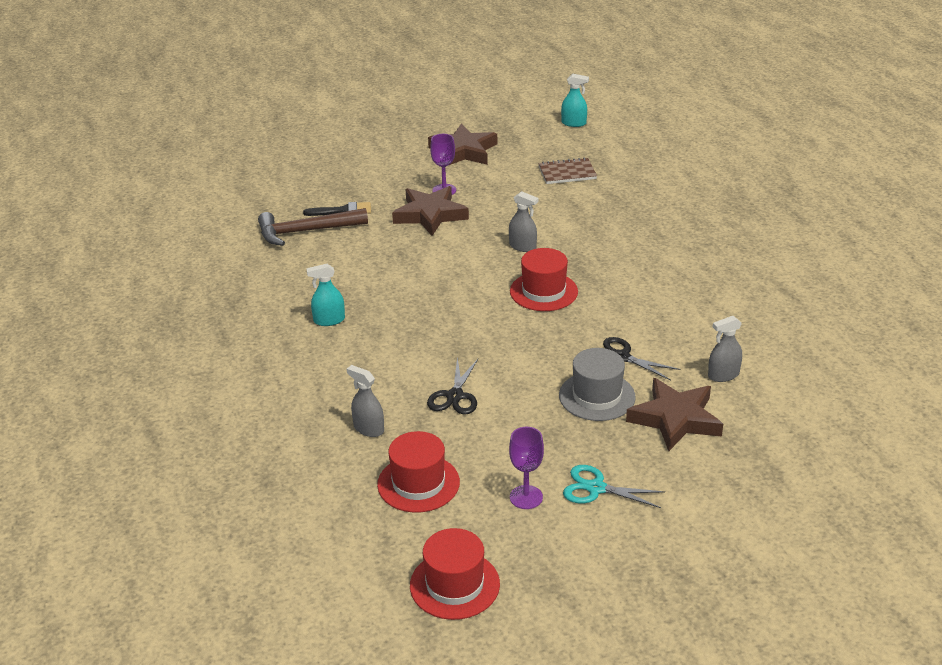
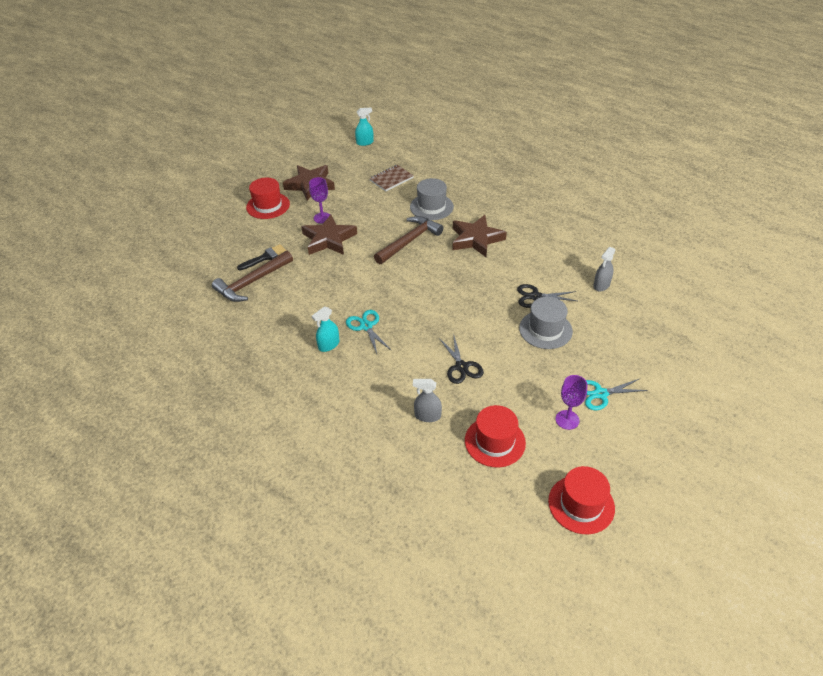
camera: 30 degrees left, 10 degrees up
grey spray bottle [509,191,539,252] -> brown hammer [374,216,443,264]
red hat [510,248,578,311] -> red hat moved to [246,178,290,219]
brown star [626,378,723,451] -> brown star moved to [452,215,507,257]
none -> turquoise scissors [346,310,392,354]
none -> grey hat [410,178,454,220]

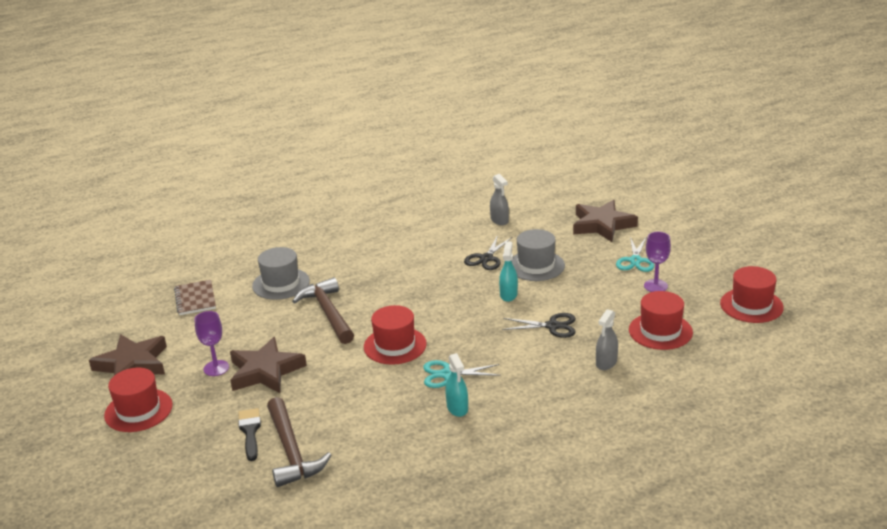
camera: 65 degrees left, 15 degrees down
turquoise spray bottle [355,108,374,146] -> turquoise spray bottle moved to [499,241,518,302]
brown star [452,215,507,257] -> brown star moved to [573,200,638,242]
none -> red hat [364,305,427,365]

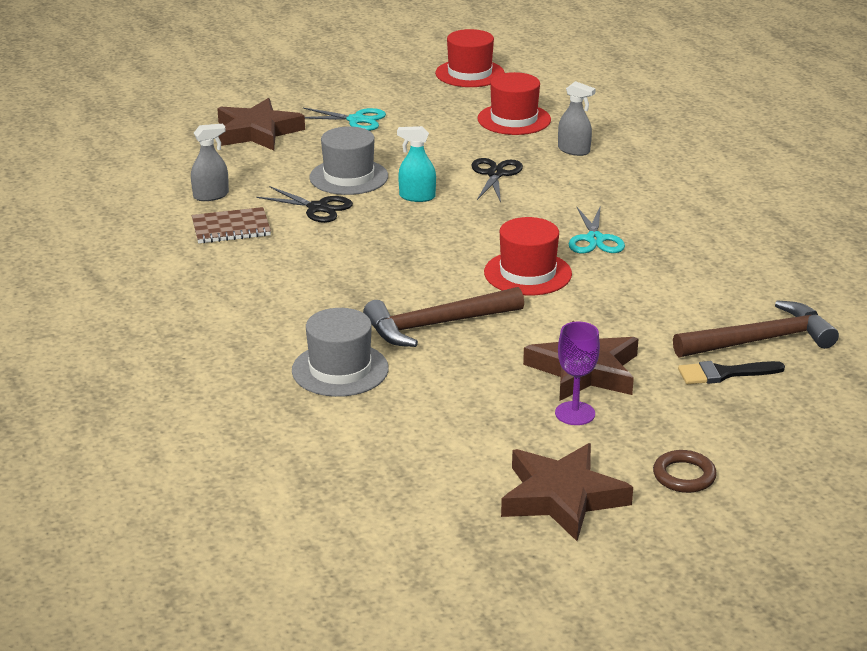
camera: 90 degrees left, 0 degrees up
red hat [104,368,173,432] -> brown ring [653,450,717,493]
brown notebook [174,280,216,315] -> brown notebook moved to [192,207,271,243]
turquoise spray bottle [445,353,468,417] -> none
purple goblet [644,232,671,292] -> none

